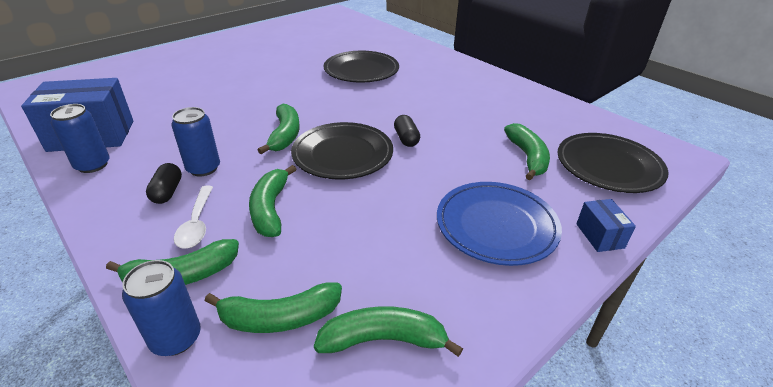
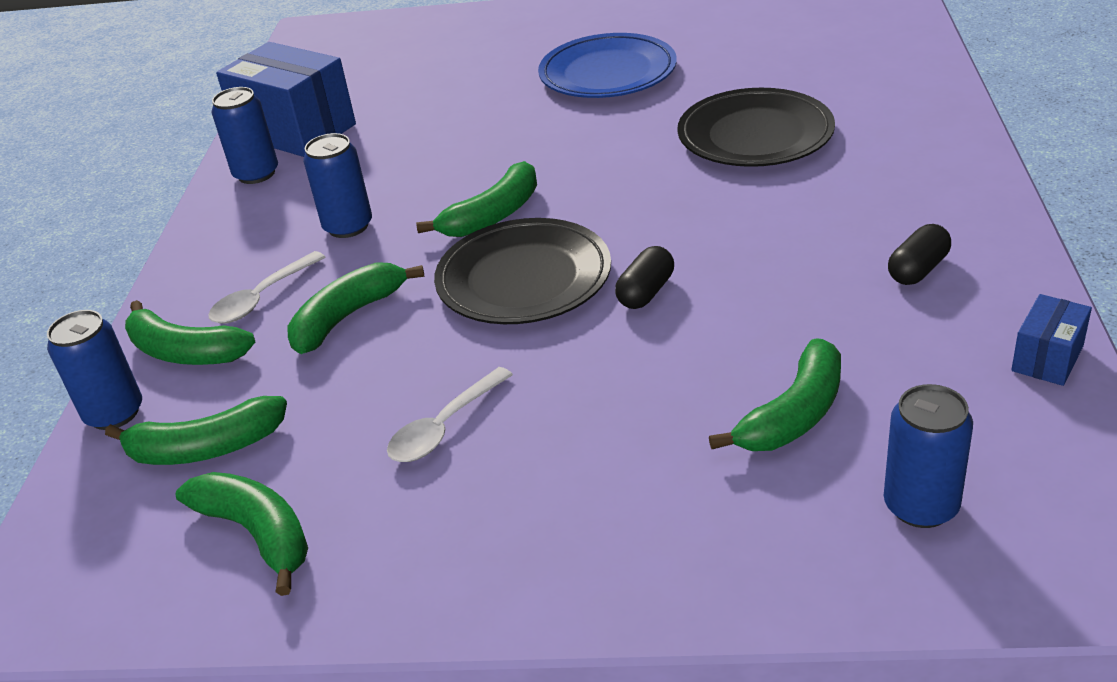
camera: 50 degrees right, 0 degrees up
black capsule [146,163,182,204] -> black capsule moved to [888,224,951,285]
green banana [205,283,342,333] -> green banana turned 45 degrees counterclockwise [105,396,287,465]
blue plate [437,182,562,266] -> blue plate moved to [538,33,677,98]
black plate [558,133,669,193] -> blue can [884,384,973,528]
blue box [576,199,636,252] -> blue box moved to [1011,294,1092,386]
none -> white spoon [387,367,513,462]

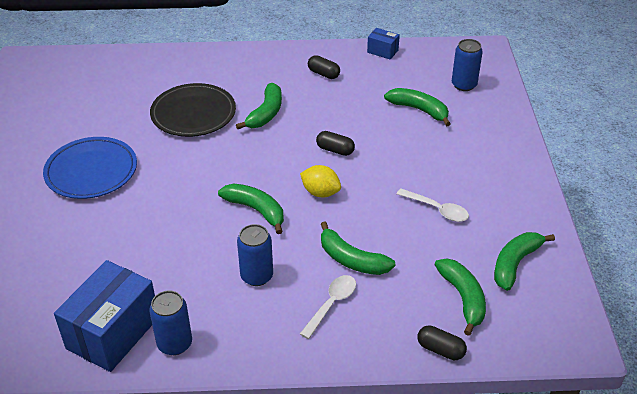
camera: 100 degrees left, 5 degrees up
blue can [47,310,142,430] -> black capsule [418,326,467,360]
green banana [125,300,255,365] -> green banana moved to [236,83,282,129]
white spoon [208,251,325,324] -> white spoon turned 90 degrees counterclockwise [300,275,356,339]
black plate [434,218,611,324] -> yellow lemon [300,165,341,197]

